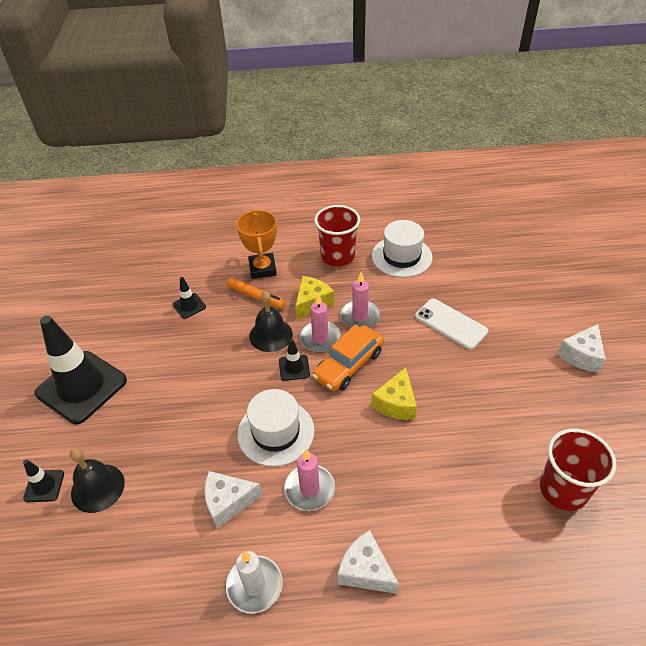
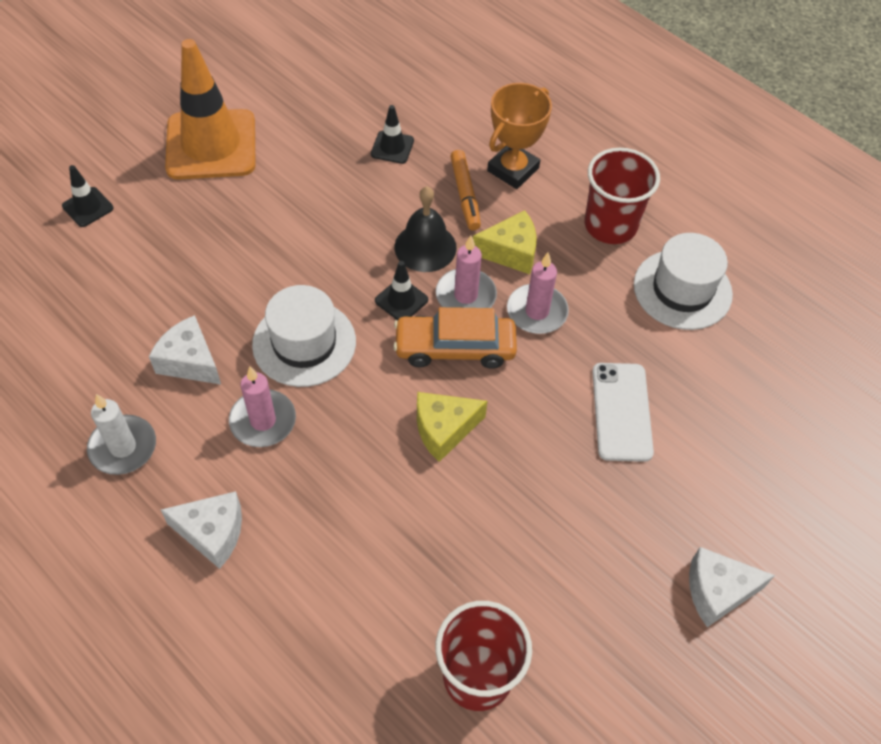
camera: 45 degrees right, 10 degrees up
black traffic cone [35,316,127,424] -> orange traffic cone [165,39,256,180]
black bell [70,448,125,513] -> none
white cheese [338,530,399,594] -> white cheese turned 105 degrees clockwise [161,491,242,569]

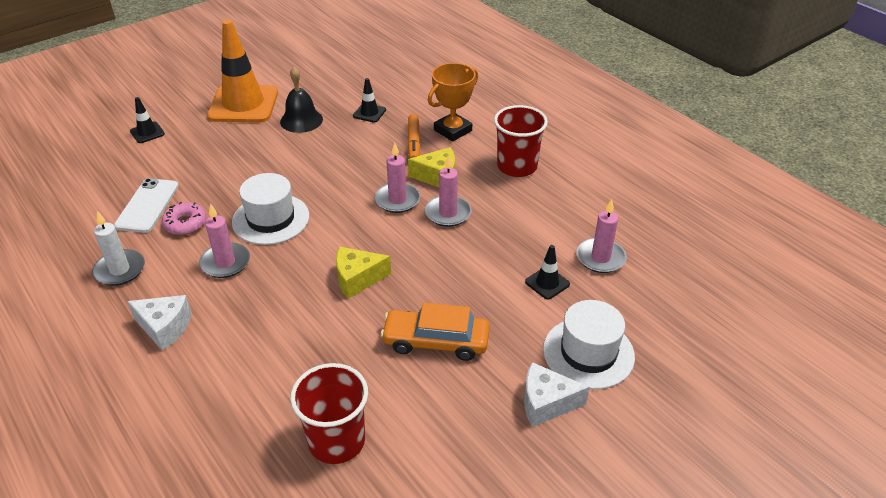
camera: 10 degrees right, 15 degrees down
white cheese [149,315,221,384] -> pink donut [162,202,206,235]
black traffic cone [375,261,428,321] -> black traffic cone moved to [525,245,570,299]
orange car [393,307,517,369] -> orange car moved to [381,303,490,361]
black bell [394,186,457,272] -> black bell moved to [280,67,323,133]
white phone [592,363,654,462] -> white phone moved to [114,178,179,233]
white hat [634,233,733,330] -> white hat moved to [543,300,635,389]
none -> pink candle [576,199,627,273]

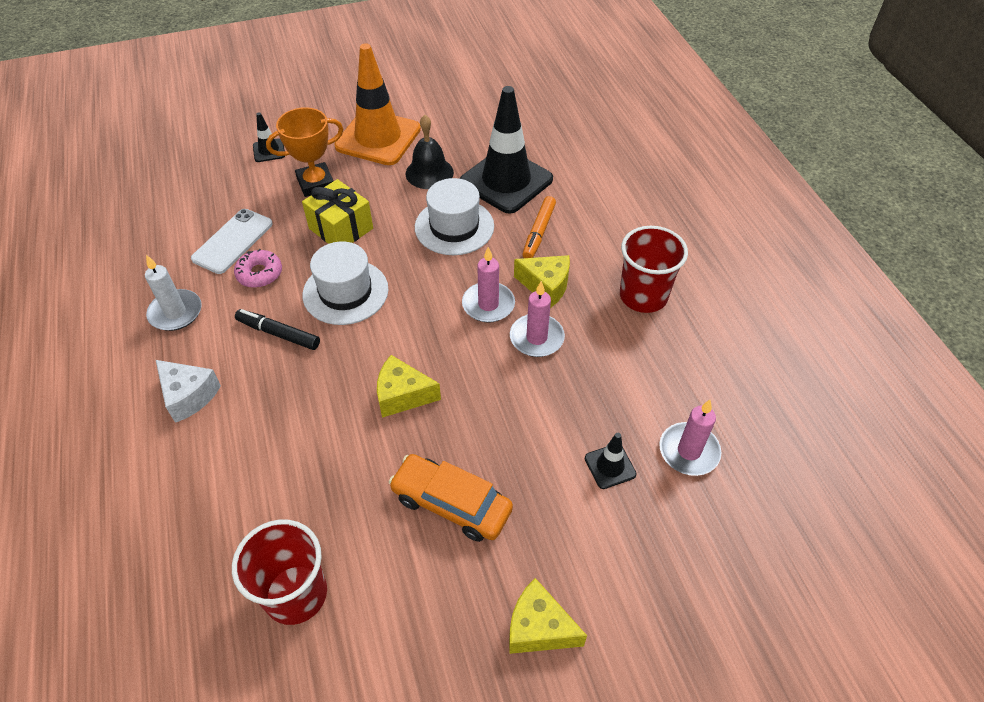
camera: 20 degrees right, 10 degrees up
pink candle [199,203,250,278] -> black marker [235,309,320,350]
black traffic cone [353,78,386,123] -> black traffic cone [460,86,553,214], size x2.32
orange trophy [428,63,478,142] -> orange trophy moved to [266,107,343,197]
white cheese [524,362,590,427] -> yellow cheese [509,578,587,654]
white hat [543,300,635,389] -> white hat moved to [415,178,494,255]
none -> yellow gift [302,179,373,244]

